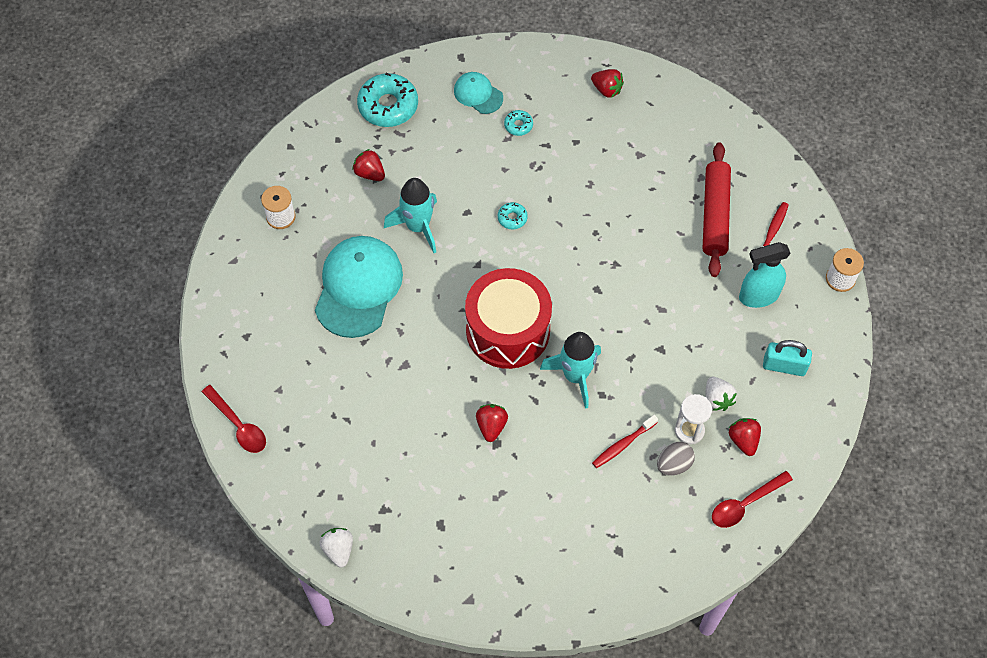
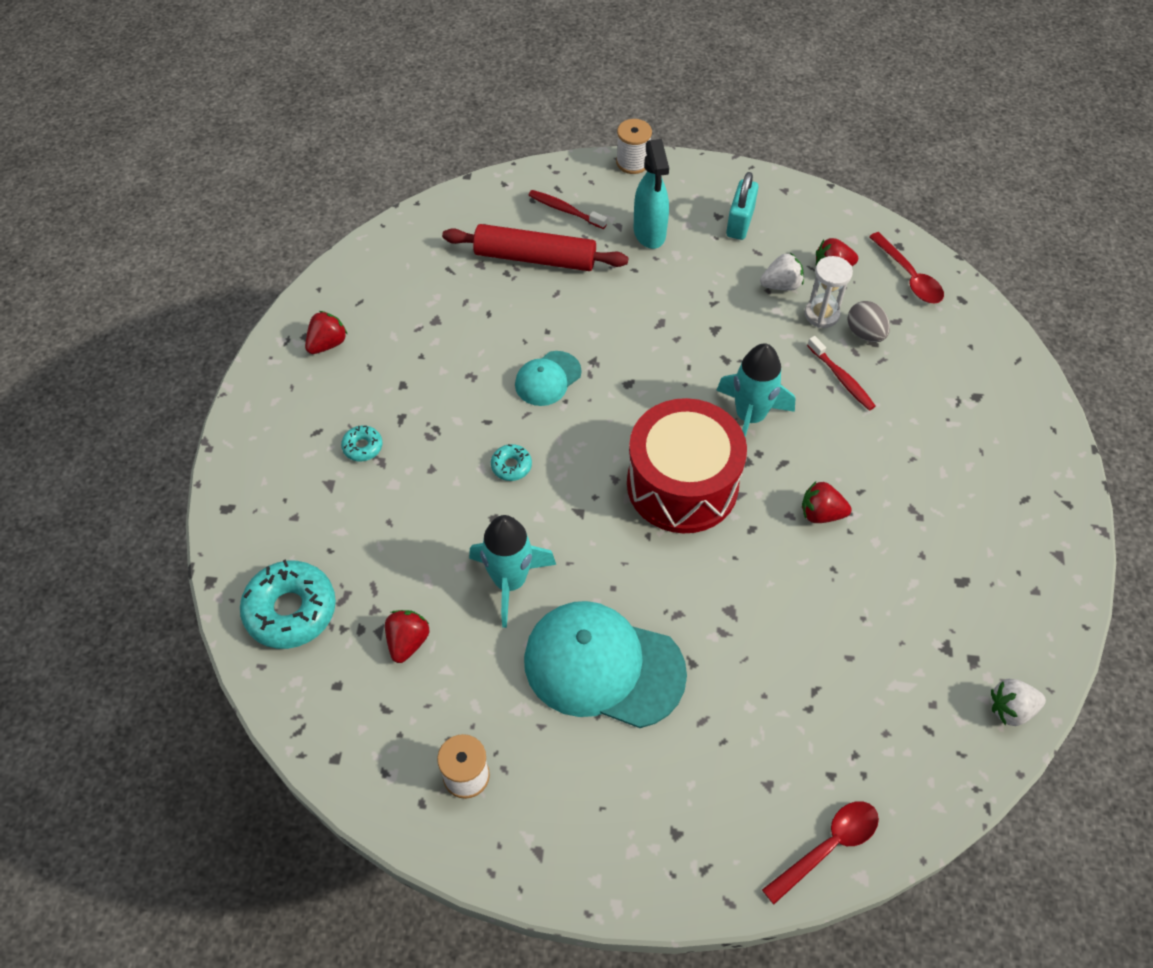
camera: 85 degrees left, 5 degrees down
red strawberry [352,149,385,181] -> red strawberry turned 150 degrees clockwise [385,610,430,663]
turquoise cap [454,72,503,114] -> turquoise cap moved to [515,351,582,406]

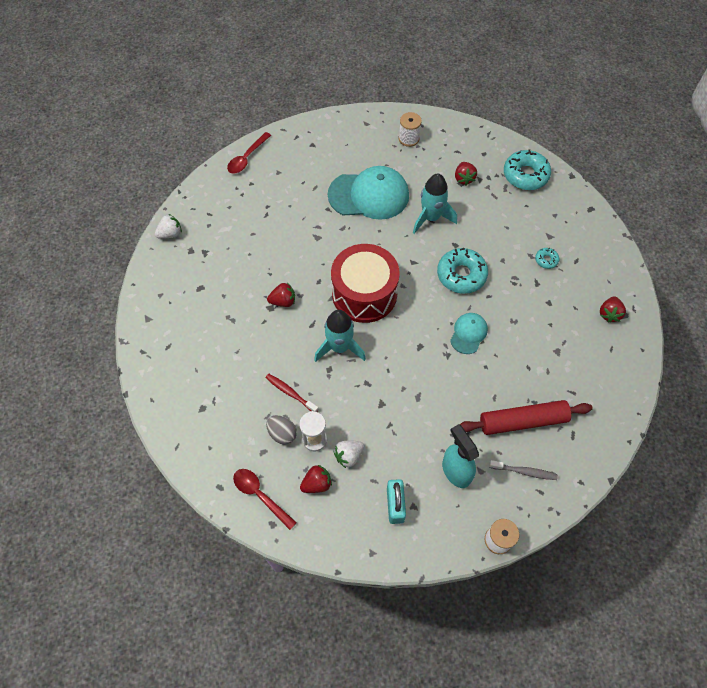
camera: 160 degrees right, 5 degrees up
turquoise donut [491,444,532,481] -> turquoise donut [437,248,488,294], size x2.11
red toothbrush [529,190,607,229] -> grey toothbrush [489,460,558,480]

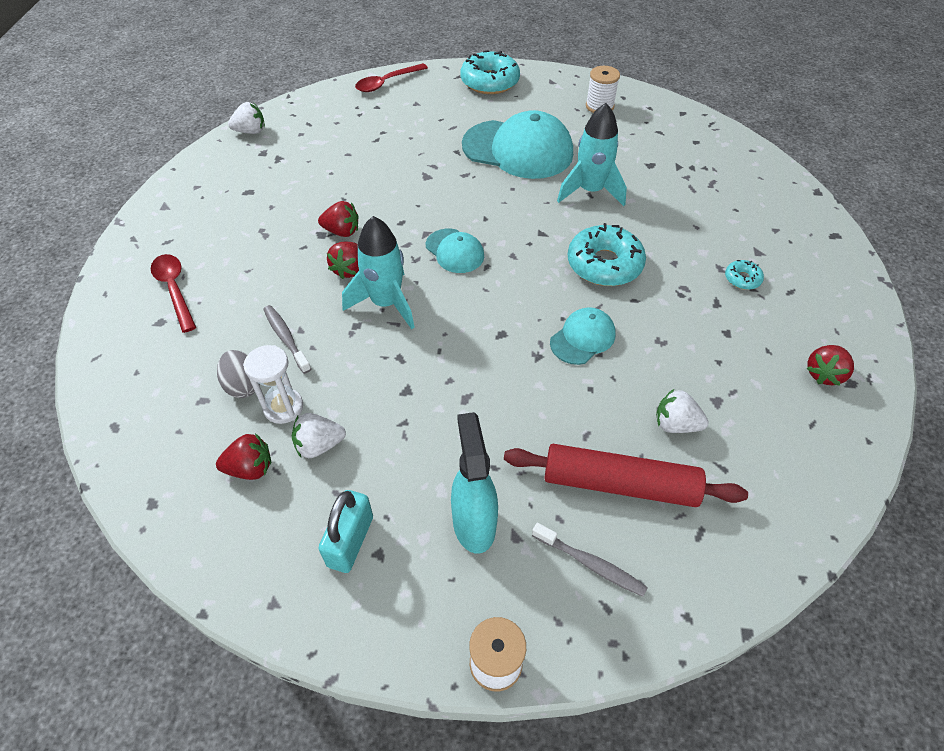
camera: 20 degrees right, 10 degrees down
red spoon [233,469,297,530] -> red spoon moved to [151,254,196,333]
red toothbrush [266,374,319,412] -> grey toothbrush [263,305,311,374]
red drum [331,244,400,323] -> turquoise cap [426,229,484,273]
red strawberry [455,162,477,185] -> red strawberry moved to [327,242,359,279]
turquoise donut [504,149,551,190] -> turquoise donut moved to [461,50,520,94]
none -> white strawberry [656,389,709,433]

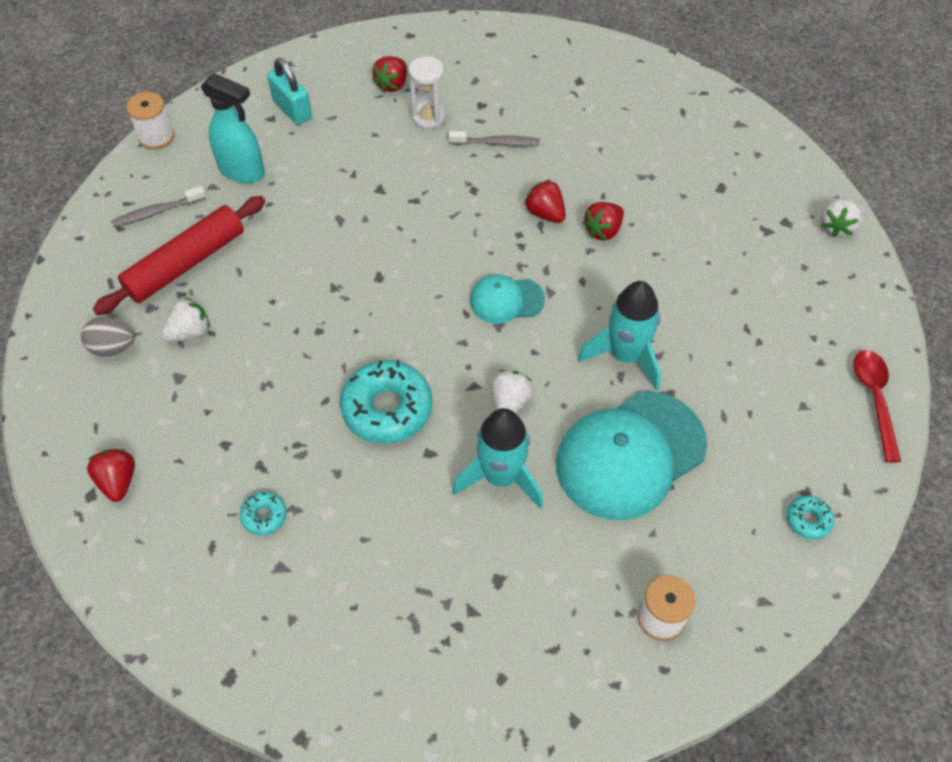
camera: 125 degrees right, 5 degrees up
red spoon [151,254,196,333] -> none
grey egg [217,350,260,398] -> grey egg moved to [81,317,135,356]
white strawberry [292,413,346,458] -> white strawberry moved to [491,370,534,413]
turquoise rocket [342,216,415,329] -> turquoise rocket moved to [578,281,661,390]
turquoise donut [461,50,520,94] -> turquoise donut [787,496,834,539], size x0.47
turquoise cap [550,307,616,365] -> none

